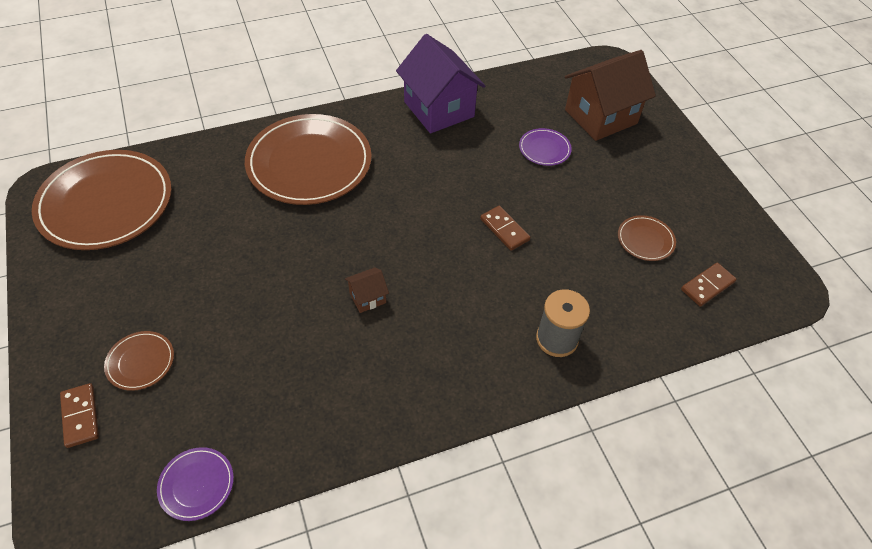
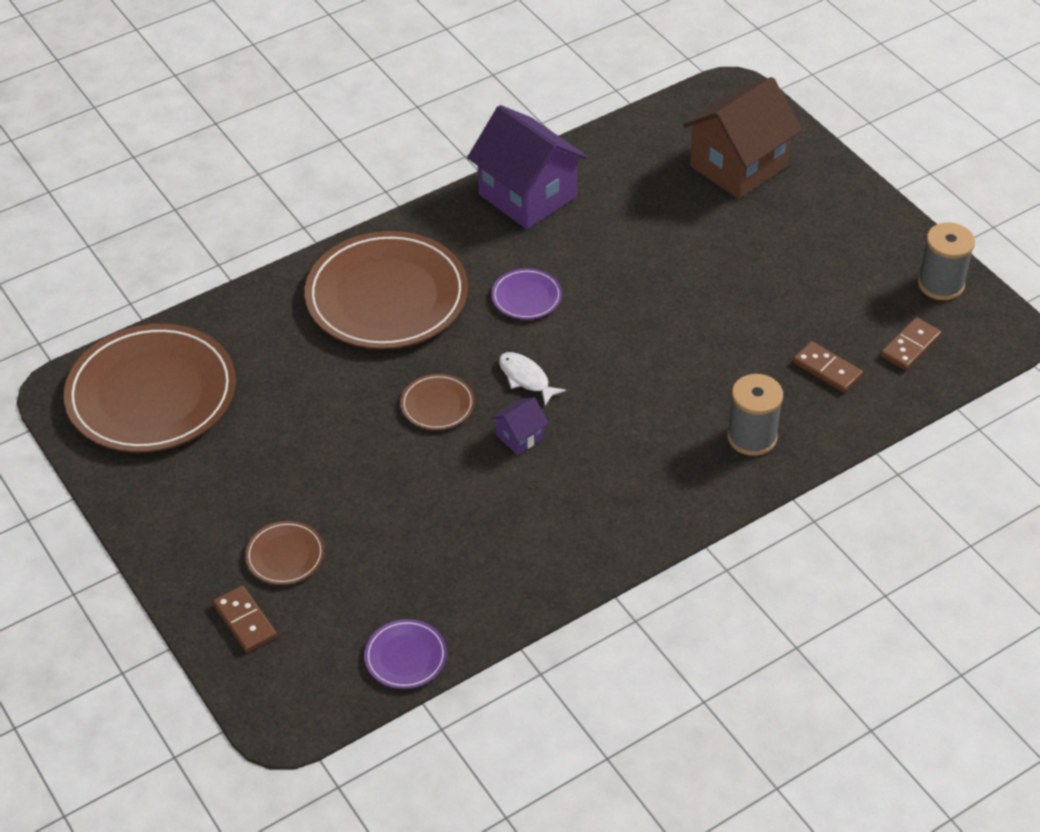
camera: 10 degrees left, 5 degrees down
brown house [345,267,389,313] -> purple house [491,397,549,455]
brown domino [480,206,531,251] -> brown domino moved to [793,341,863,393]
purple plate [519,128,572,166] -> purple plate moved to [491,268,562,320]
brown plate [618,215,676,261] -> brown plate moved to [400,374,475,430]
none -> white fish [499,352,566,406]
none -> grey spool [918,222,975,300]

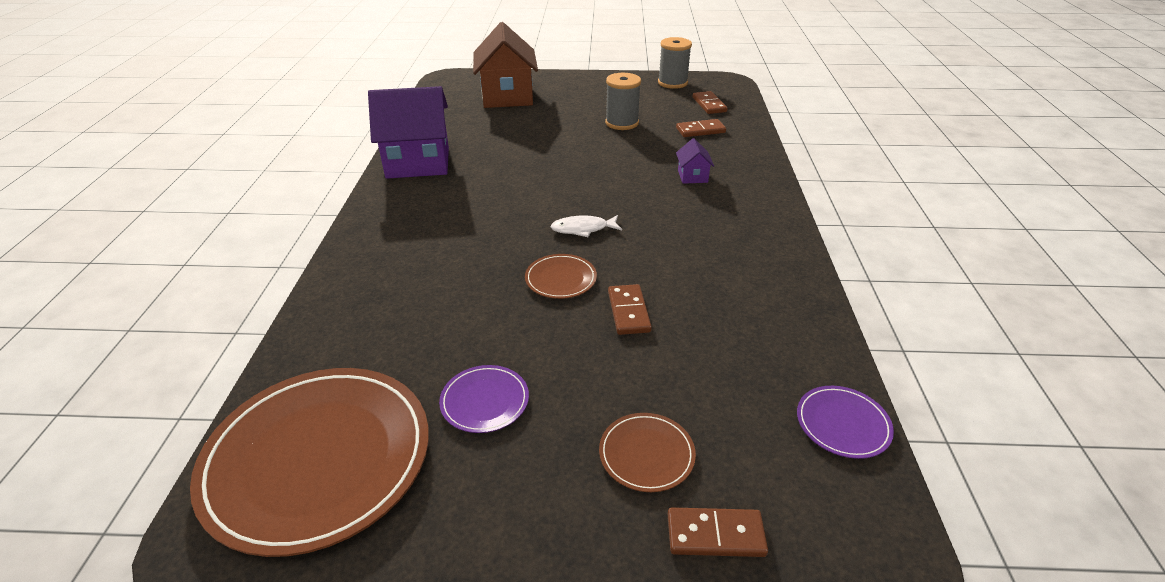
camera: 55 degrees left, 10 degrees down
brown plate [305,231,468,349] -> none
purple plate [491,268,562,320] -> purple plate moved to [439,365,529,433]
purple house [491,397,549,455] -> purple house moved to [676,138,714,184]
grey spool [727,374,783,456] -> grey spool moved to [605,73,641,130]
none -> brown domino [608,284,652,335]

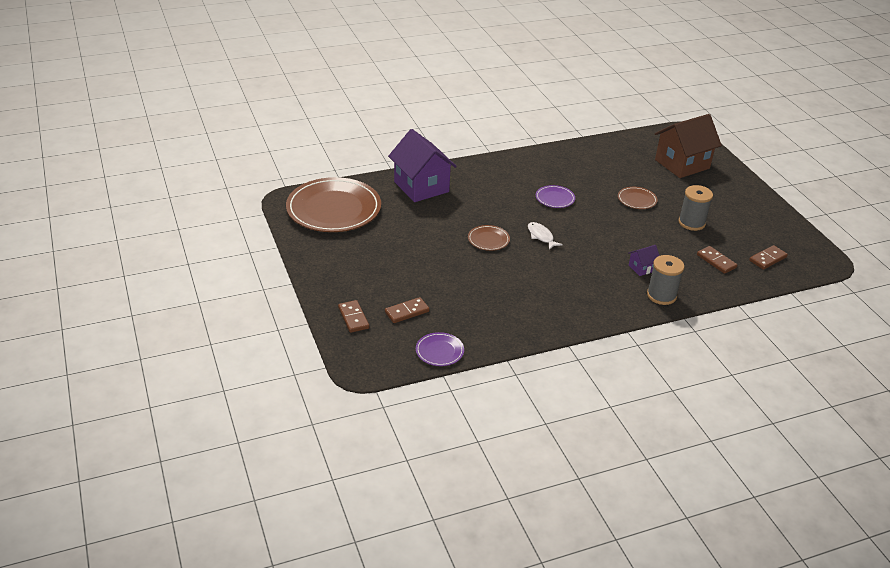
camera: 65 degrees right, 0 degrees up
purple house [368,86,449,179] -> purple house moved to [388,129,457,202]
purple plate [439,365,529,433] -> purple plate moved to [536,185,575,208]
brown plate [599,413,696,492] -> brown plate moved to [618,187,658,209]
brown domino [608,284,652,335] -> brown domino moved to [385,297,430,323]
grey spool [658,37,692,89] -> grey spool moved to [647,255,684,305]

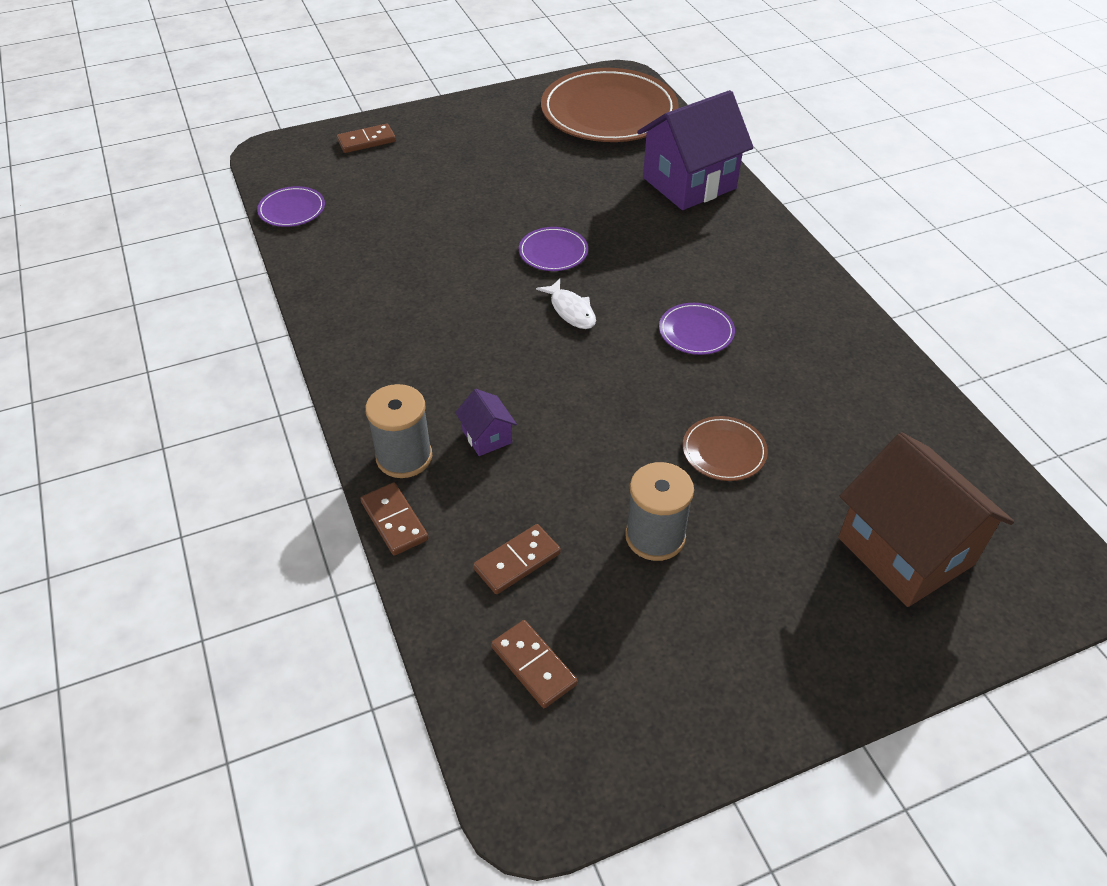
camera: 90 degrees right, 10 degrees up
brown domino [385,297,430,323] -> brown domino moved to [360,482,429,556]
brown plate [468,225,510,251] -> purple plate [519,227,588,271]
white fish [528,222,563,250] -> white fish turned 90 degrees clockwise [536,279,596,329]

